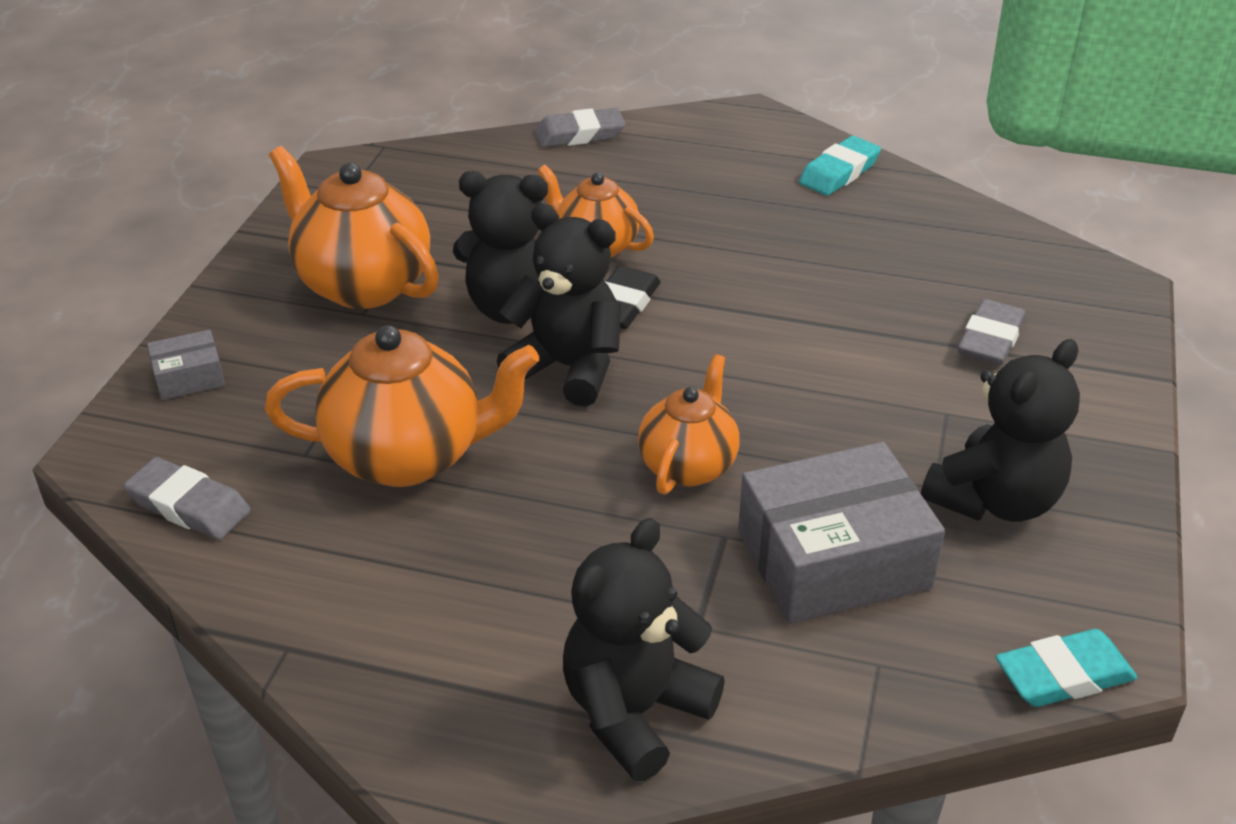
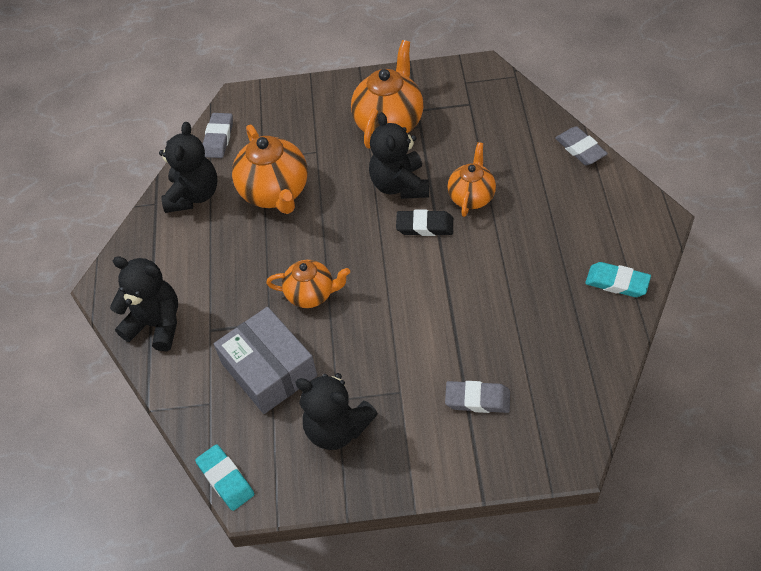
camera: 75 degrees right, 15 degrees up
grey box [147,330,225,400] -> none
black teddy bear [497,203,621,407] -> black teddy bear moved to [159,122,218,213]

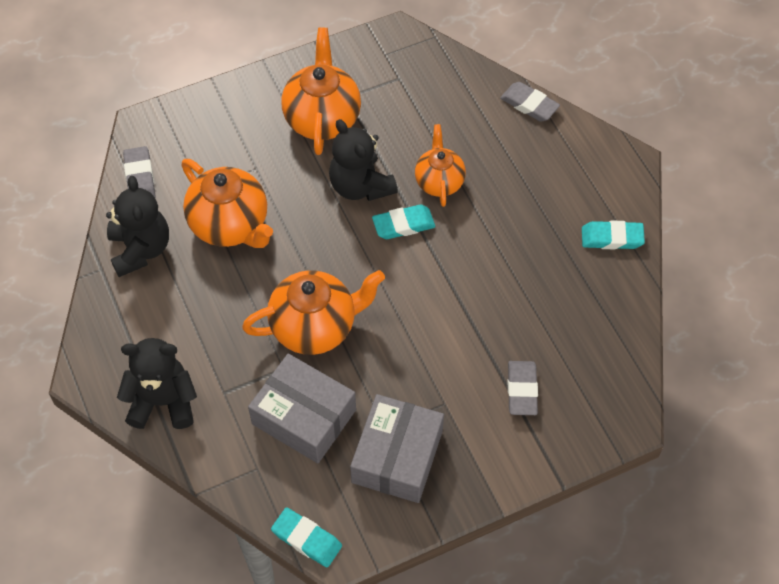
camera: 25 degrees left, 5 degrees up
orange teapot [266,260,350,308] -> orange teapot [242,270,385,355], size x1.60
black teddy bear [295,373,378,450] -> grey box [350,394,444,503]
black eraser [396,210,453,236] -> turquoise eraser [372,205,435,239]
grey eraser [445,381,510,413] -> grey eraser turned 75 degrees counterclockwise [508,361,538,415]

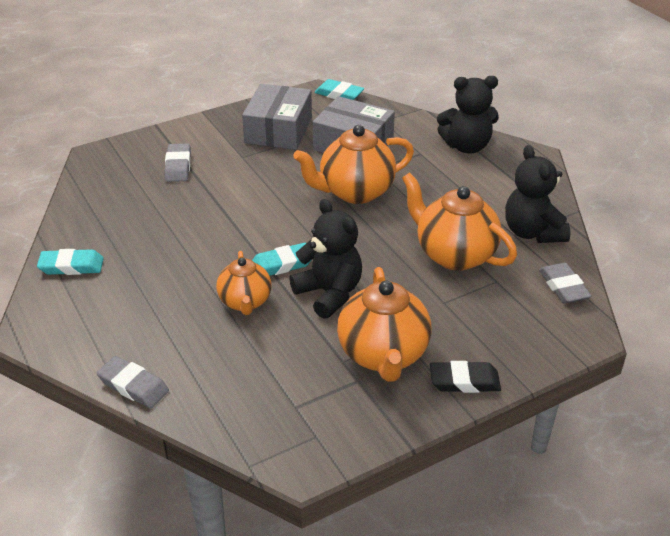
camera: 175 degrees right, 20 degrees down
none -> black eraser [430,361,501,393]

